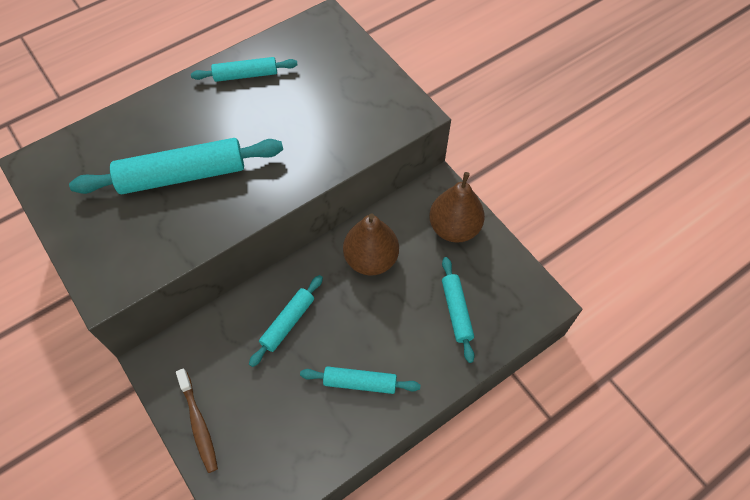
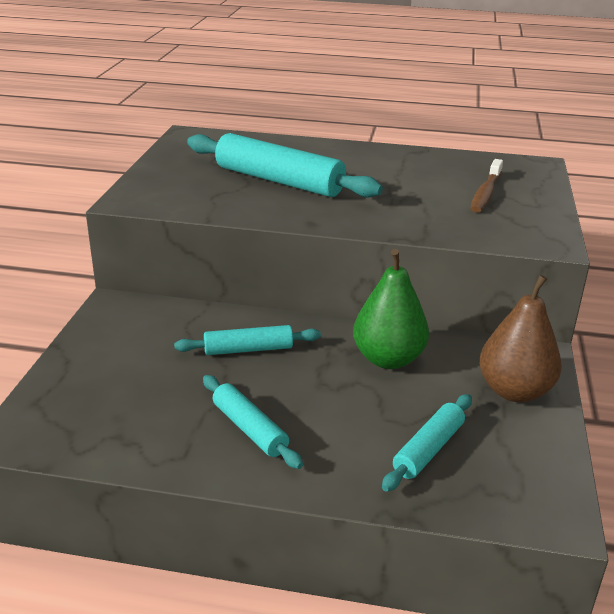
camera: 45 degrees right, 30 degrees down
brown toothbrush [176,368,218,473] -> brown toothbrush moved to [470,159,503,213]
turquoise rolling pin [191,57,298,82] -> none
brown pear [343,213,399,276] -> green pear [353,249,429,369]

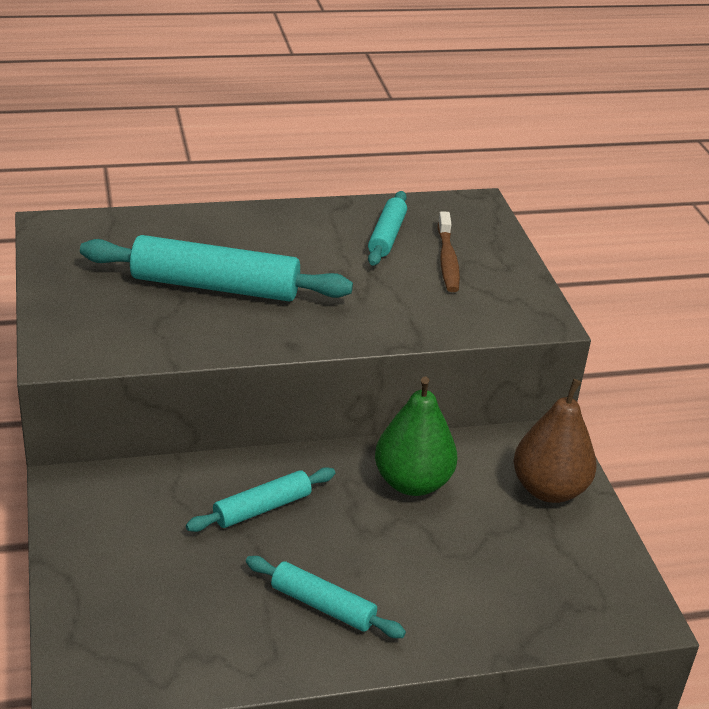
camera: 25 degrees left, 5 degrees up
turquoise rolling pin [382,394,472,492] -> turquoise rolling pin moved to [368,191,407,266]

